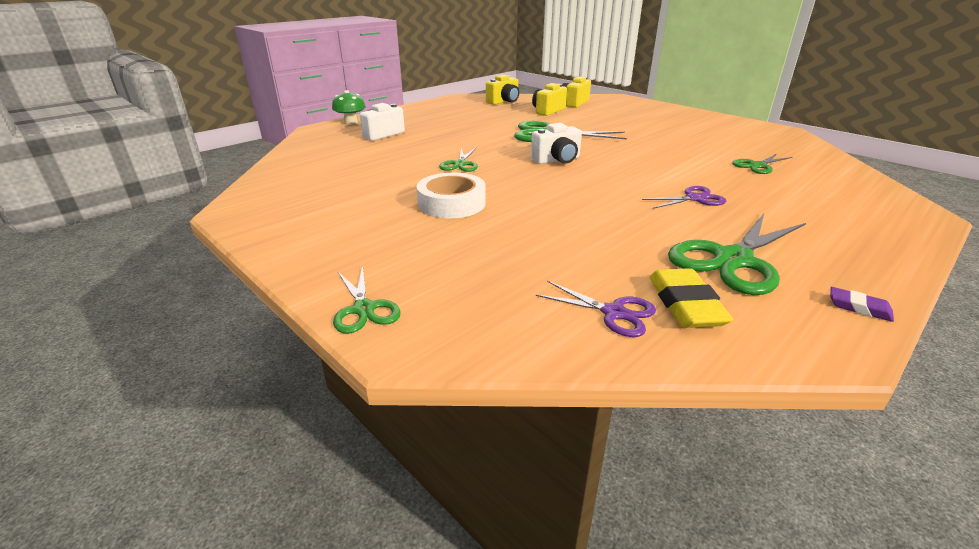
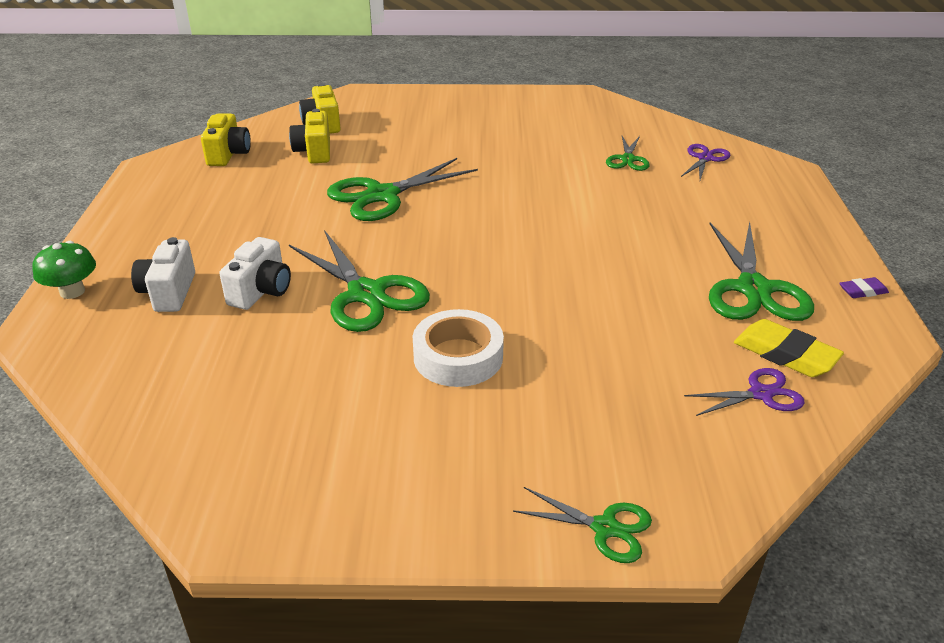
camera: 45 degrees left, 5 degrees up
green scissors [439,148,478,172] -> green scissors [289,230,430,332], size x1.85
white camera [531,123,582,164] -> white camera moved to [219,237,291,310]
purple scissors [642,186,726,209] -> purple scissors moved to [681,144,730,180]

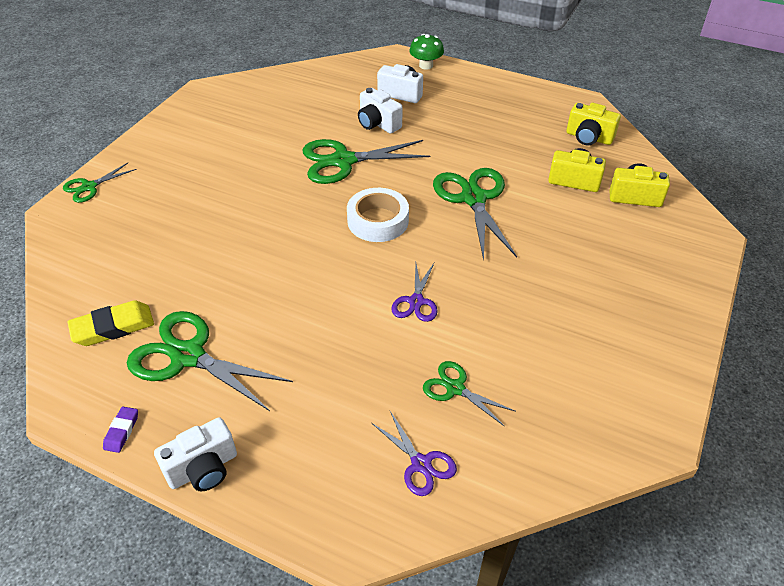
camera: 115 degrees right, 10 degrees up
white tape [413,309,504,387] -> white tape moved to [347,188,409,242]
purple scissors [684,368,805,416] -> purple scissors moved to [391,263,438,322]
none -> white camera [154,417,237,491]

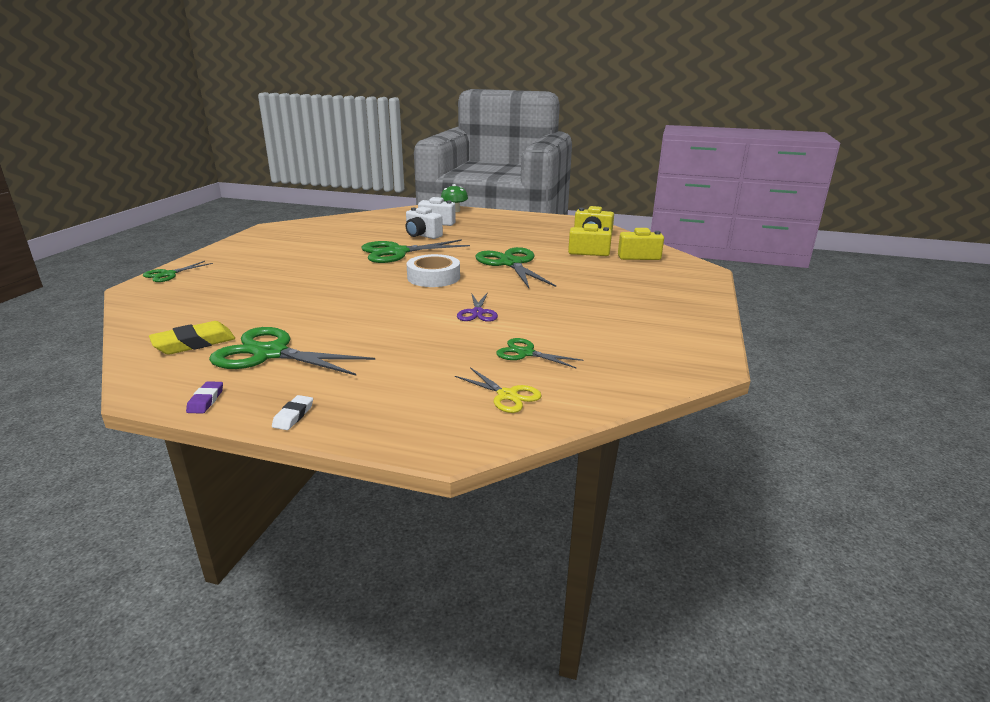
camera: 10 degrees left, 20 degrees down
white camera [154,417,237,491] -> white eraser [272,395,313,430]
purple scissors [372,411,457,496] -> yellow scissors [455,367,542,413]

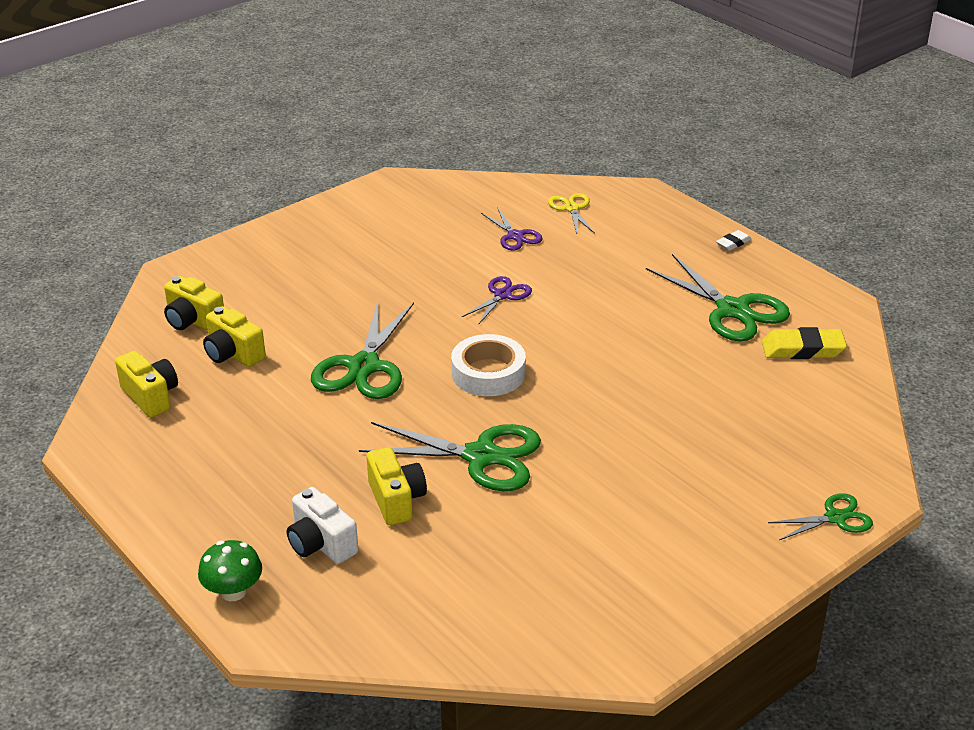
camera: 145 degrees left, 10 degrees up
purple eraser [186,381,223,414] -> none
white camera [406,207,443,239] -> yellow camera [367,447,427,525]
green scissors [496,338,583,368] -> purple scissors [481,207,543,250]

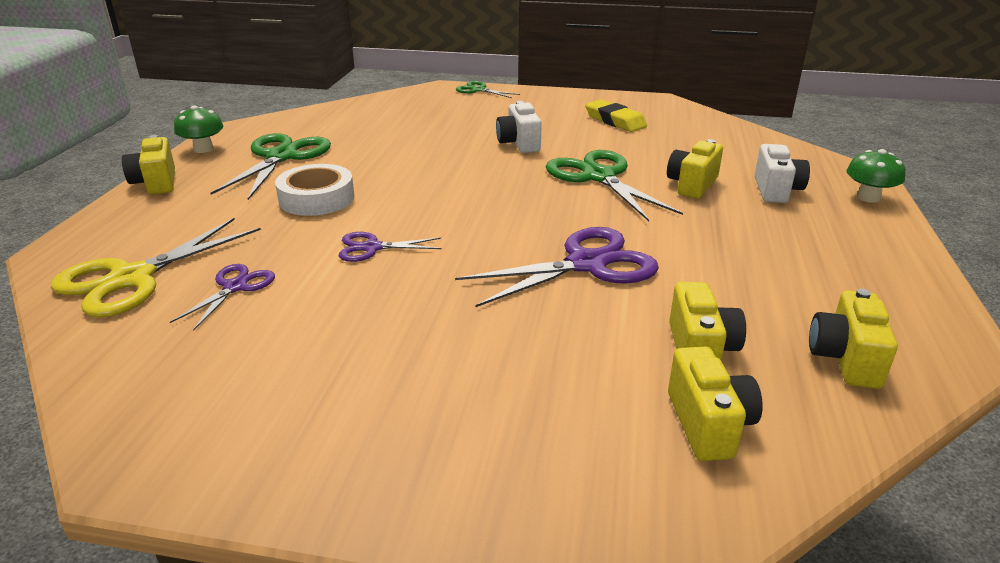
camera: 130 degrees left, 5 degrees down
green scissors [311,301,414,399] -> purple scissors [455,227,659,307]
white tape [451,334,526,396] -> white tape moved to [275,164,354,216]
yellow scissors [548,193,595,234] -> yellow scissors [51,218,261,317], size x1.85
white eraser [716,230,751,251] -> yellow camera [122,135,175,195]
yellow eraser [762,327,847,359] -> yellow eraser moved to [585,99,647,132]
none -> green mushroom [174,106,224,153]
none -> white camera [496,101,542,153]

